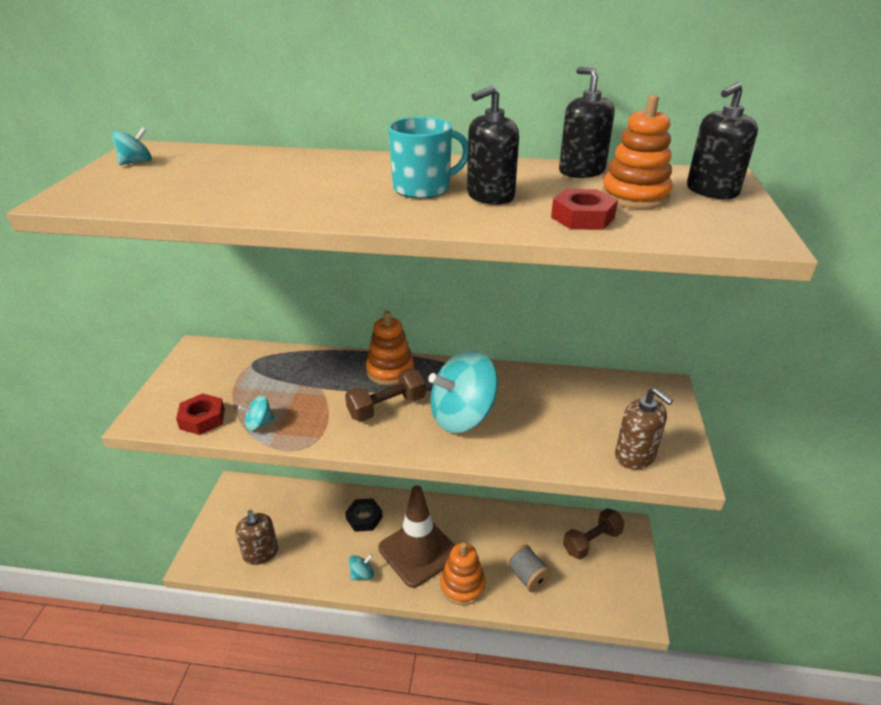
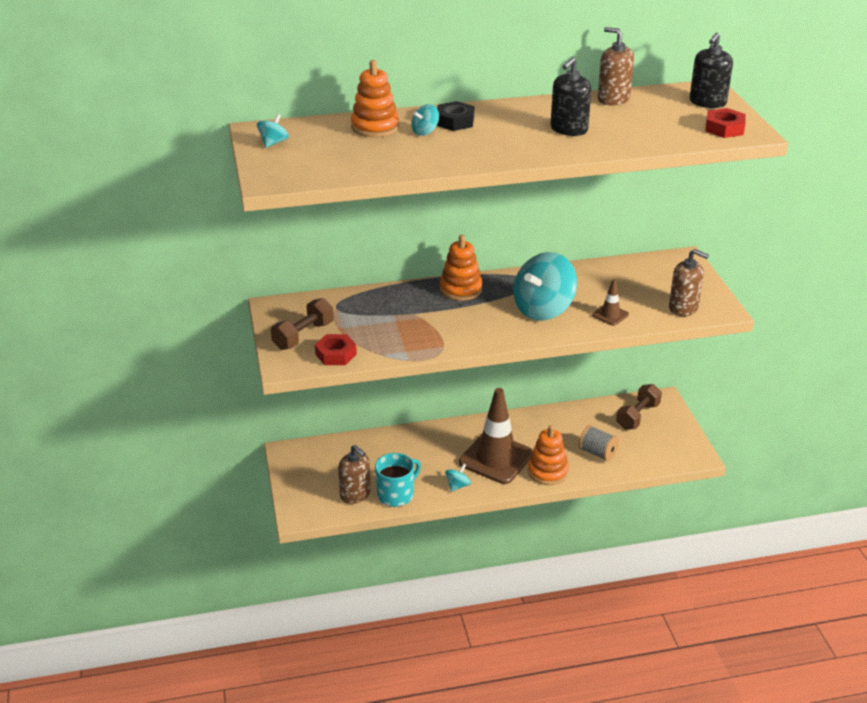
camera: 20 degrees left, 0 degrees up
turquoise spinning top [238,396,275,431] -> turquoise spinning top moved to [411,104,439,136]
brown dumbbell [345,369,426,422] -> brown dumbbell moved to [271,298,334,350]
black nut [345,498,383,532] -> black nut moved to [437,101,474,131]
turquoise mug [388,117,468,199] -> turquoise mug moved to [375,453,421,507]
red nut [551,189,618,230] -> red nut moved to [705,108,746,138]
black soap dispenser [559,67,614,178] -> brown soap dispenser [598,27,634,105]
orange stacking toy [602,95,673,209] -> orange stacking toy moved to [351,60,399,137]
none -> brown traffic cone [592,279,629,326]

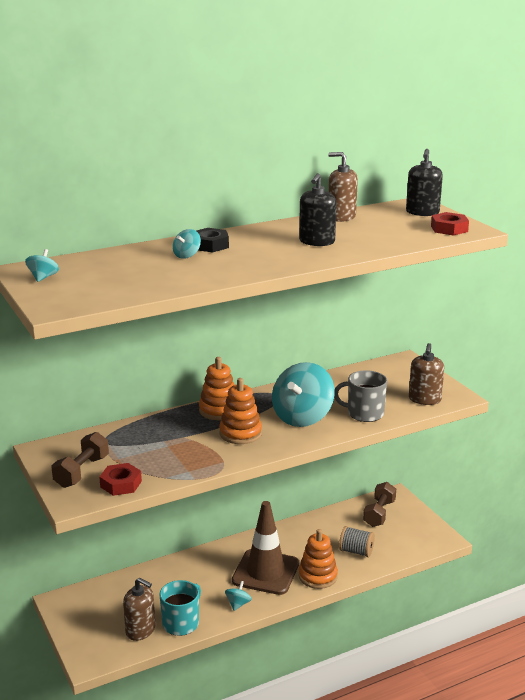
camera: 15 degrees left, 10 degrees down
orange stacking toy [351,60,399,137] -> orange stacking toy moved to [219,378,262,444]
brown traffic cone [592,279,629,326] -> grey mug [334,370,387,422]
brown soap dispenser [669,249,709,316] -> brown soap dispenser turned 90 degrees clockwise [409,343,444,405]

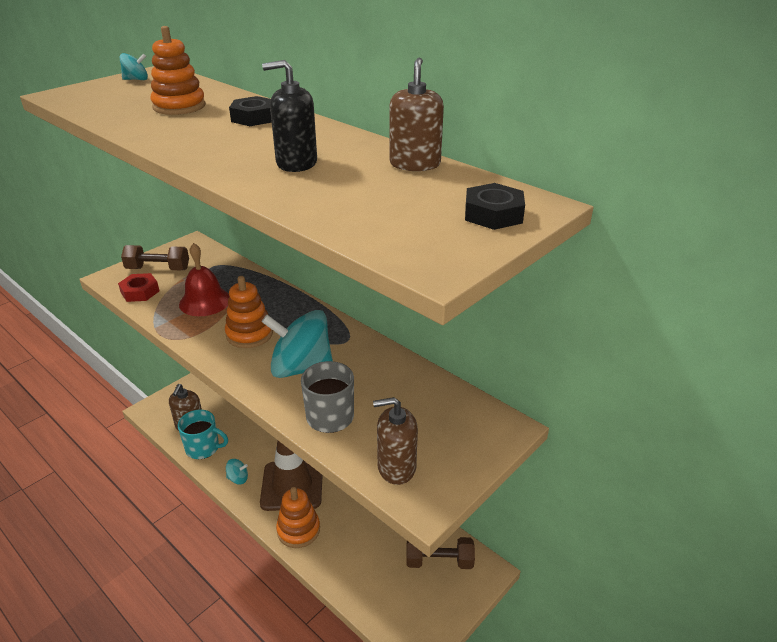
camera: 70 degrees right, 10 degrees up
turquoise spinning top [173,229,201,259] -> none
orange stacking toy [199,357,235,420] -> orange stacking toy moved to [150,26,206,115]
grey spool [339,526,375,557] -> none
black soap dispenser [406,149,443,216] -> black nut [465,183,525,230]
red nut [431,212,469,235] -> none
none -> red bell [179,243,230,316]

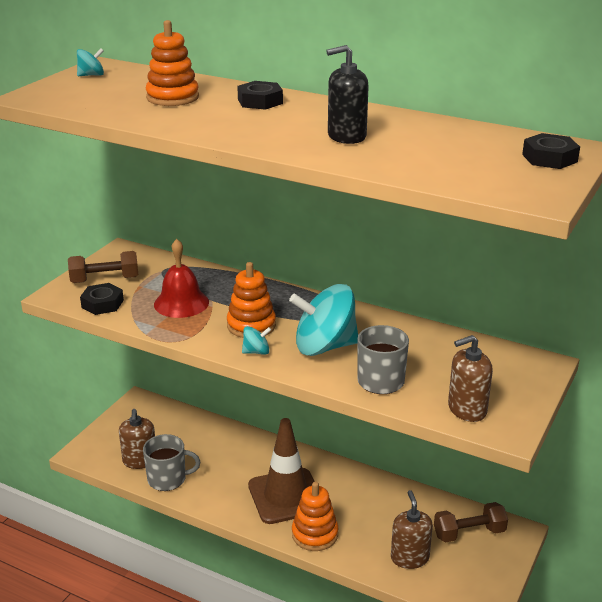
camera: 15 degrees left, 5 degrees down
red nut [118,273,159,302] -> black nut [80,283,124,315]
turquoise mug [178,410,228,459] -> grey mug [143,434,200,491]
turquoise spinning top [226,459,248,484] -> turquoise spinning top moved to [242,326,271,355]
brown soap dispenser [390,57,444,171] -> brown soap dispenser moved to [391,490,433,569]

